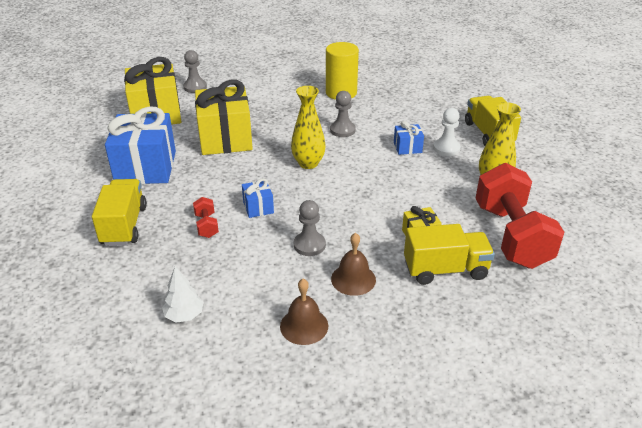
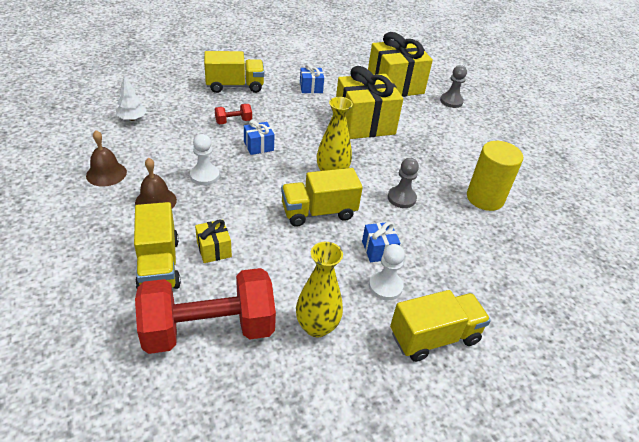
camera: 80 degrees right, 5 degrees up
blue gift [105,107,176,184] -> blue gift [300,64,324,93], size x0.45
grey pawn [294,200,326,256] -> white pawn [190,134,219,185]
none -> yellow truck [281,168,363,227]

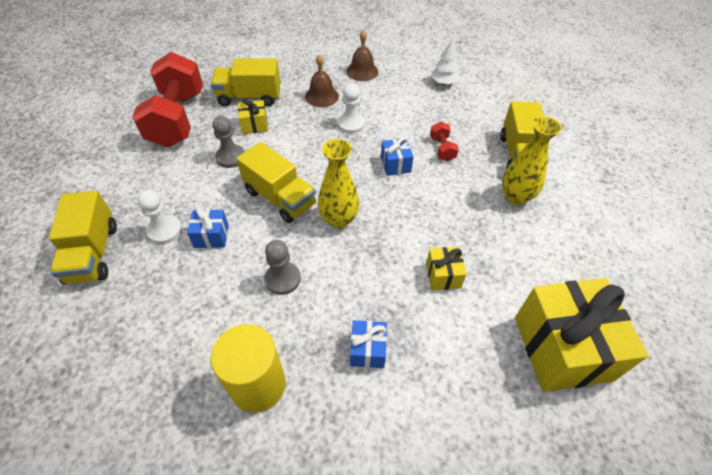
camera: 105 degrees right, 10 degrees up
yellow truck [281,168,363,227] -> yellow truck turned 135 degrees clockwise [236,142,316,223]
yellow vase [296,242,343,337] -> yellow vase moved to [502,116,562,205]
blue gift [300,64,324,93] -> blue gift moved to [350,320,387,368]
yellow gift [336,66,403,139] -> yellow gift [426,247,467,290], size x0.45
grey pawn [440,65,467,108] -> grey pawn moved to [212,116,245,168]

